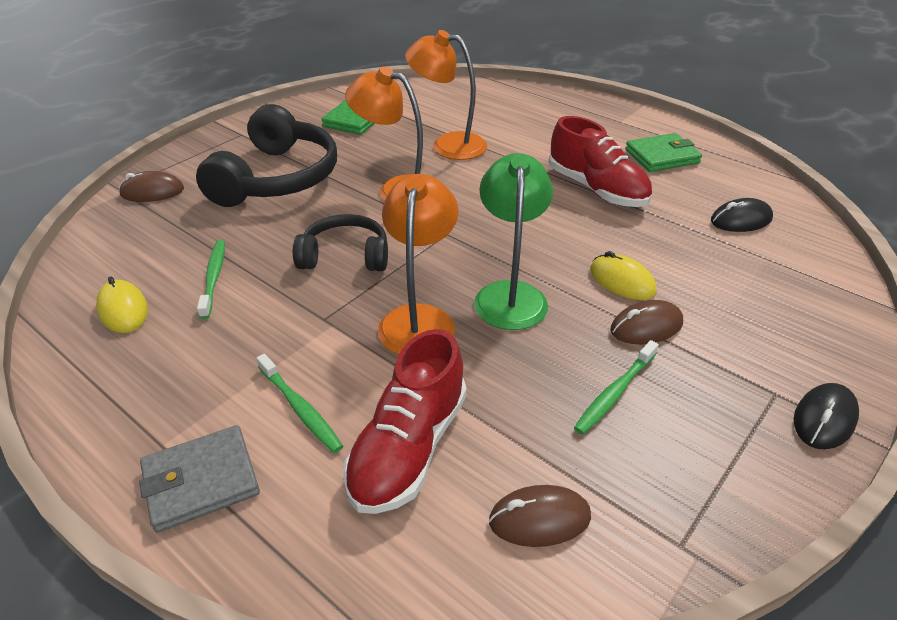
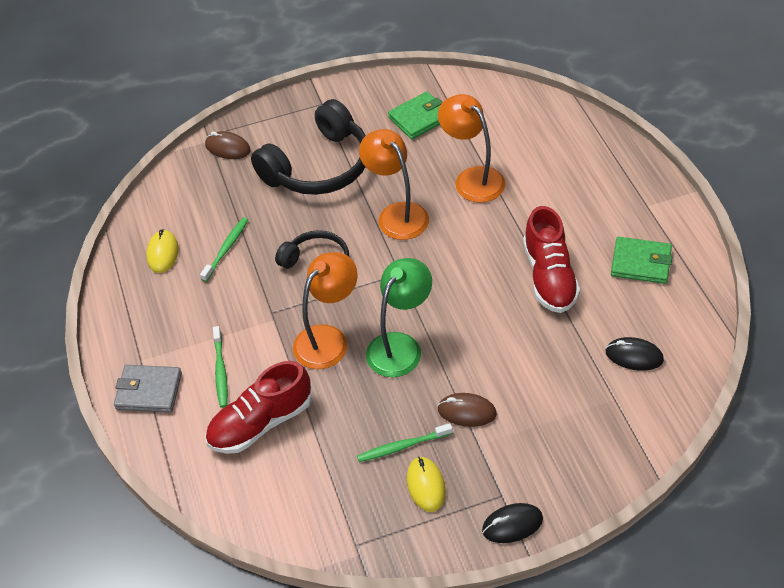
camera: 35 degrees right, 10 degrees up
brown mouse [489,485,591,547] -> none
yellow mouse [590,251,657,300] -> yellow mouse moved to [407,456,446,512]

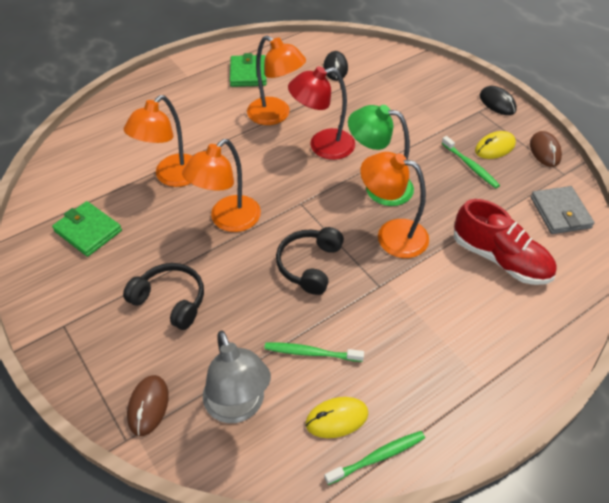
camera: 110 degrees left, 0 degrees up
grey wallet [114,365,182,413] -> grey wallet moved to [531,186,595,234]
green toothbrush [213,326,228,408] -> green toothbrush moved to [324,431,425,485]
black headphones [251,99,366,195] -> black headphones [123,263,204,330], size x0.59
brown mouse [437,393,497,427] -> brown mouse moved to [530,131,562,167]
red shoe [523,206,580,313] -> orange lamp [247,35,306,125]
none -> grey lamp [203,330,271,423]
none -> red lamp [288,66,355,160]

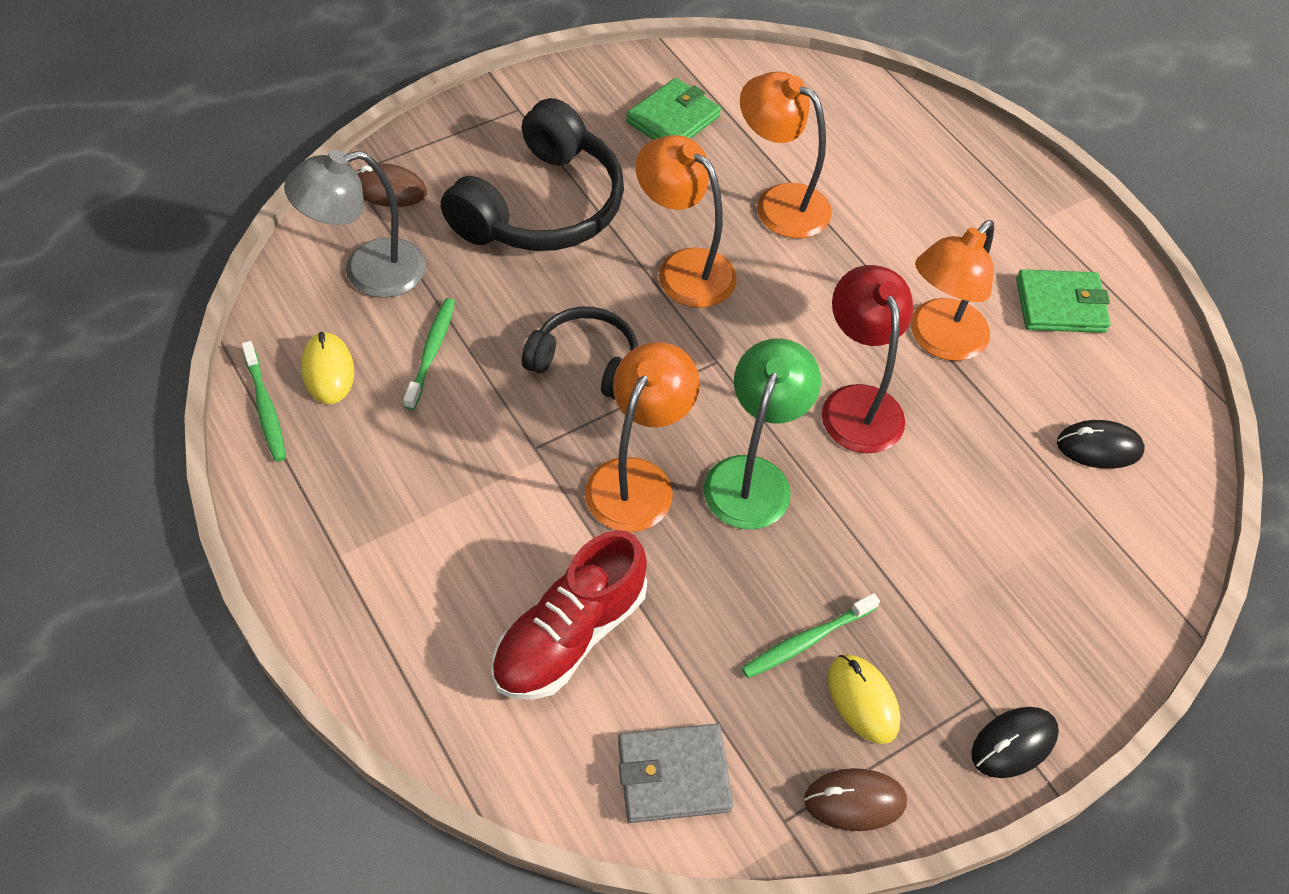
camera: 90 degrees right, 5 degrees up
black headphones [123,263,204,330] -> black headphones [441,98,624,251], size x1.70

